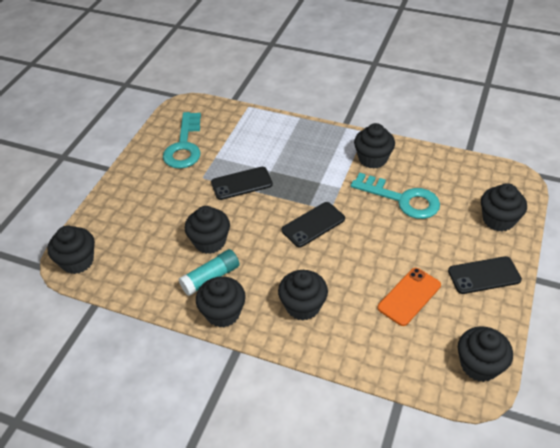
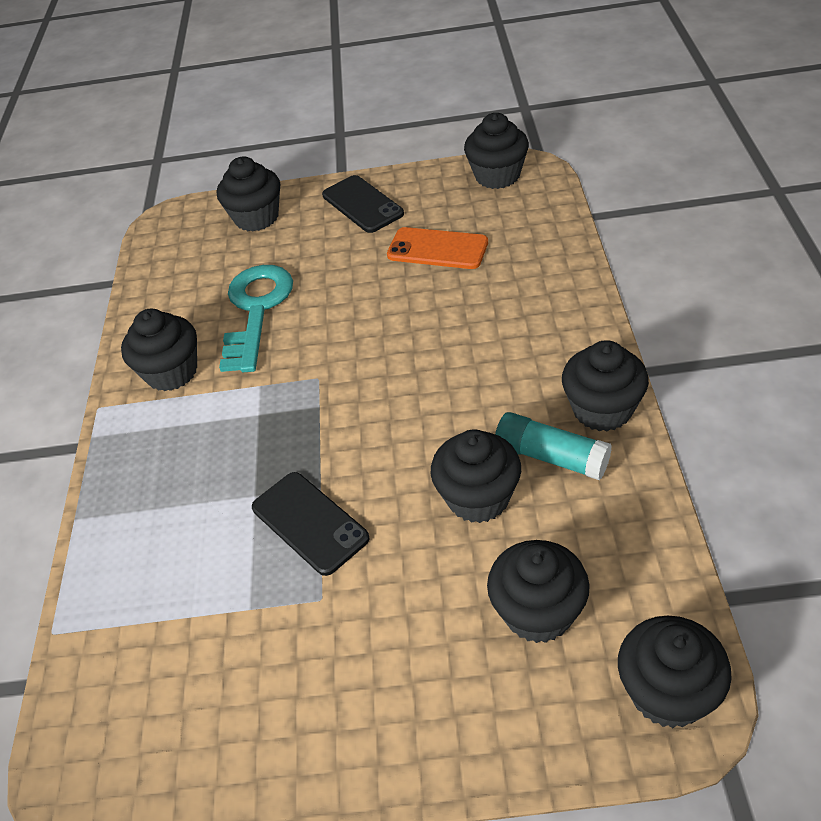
camera: 110 degrees left, 0 degrees up
turquoise key [163,112,201,169] -> none
black cupcake [278,270,328,321] -> black cupcake moved to [487,540,590,643]
black phone [282,202,345,247] -> none

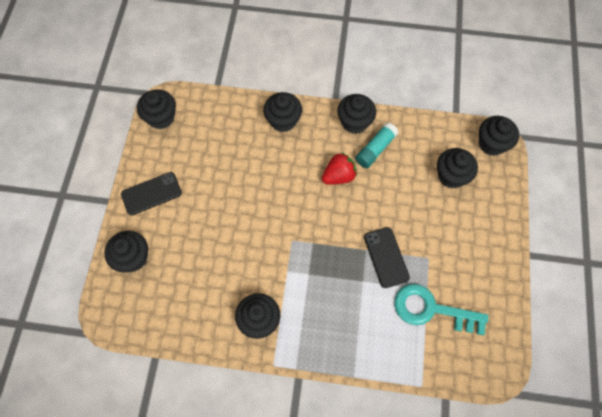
camera: 85 degrees left, 20 degrees up
turquoise key [219,265,293,372] -> turquoise key moved to [394,284,488,336]
black phone [252,472,370,576] -> black phone turned 75 degrees counterclockwise [364,227,410,288]
orange phone [387,227,488,269] -> none
black cupcake [431,429,521,523] -> black cupcake moved to [263,92,302,132]
none -> red strawberry [322,152,357,185]

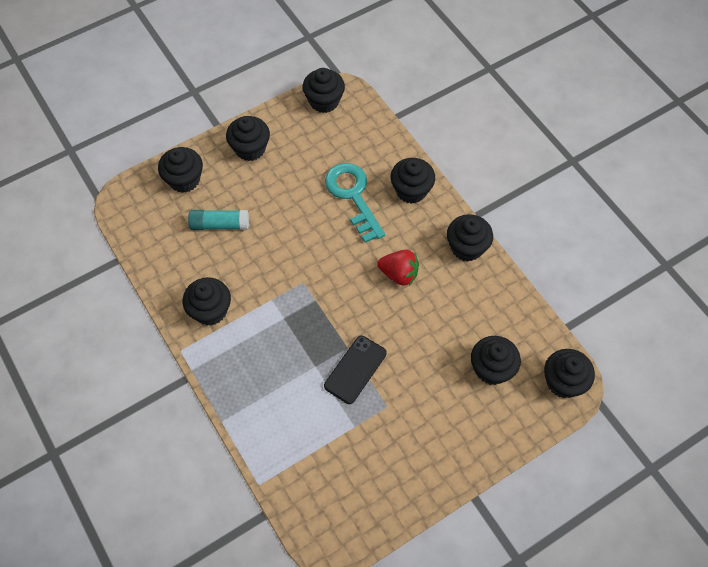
camera: 50 degrees right, 5 degrees down
black phone [121,172,182,215] -> black cupcake [226,116,270,161]
turquoise glue stick [355,122,399,168] -> turquoise glue stick moved to [188,210,249,230]
turquoise key [394,284,488,336] -> turquoise key moved to [325,163,385,243]

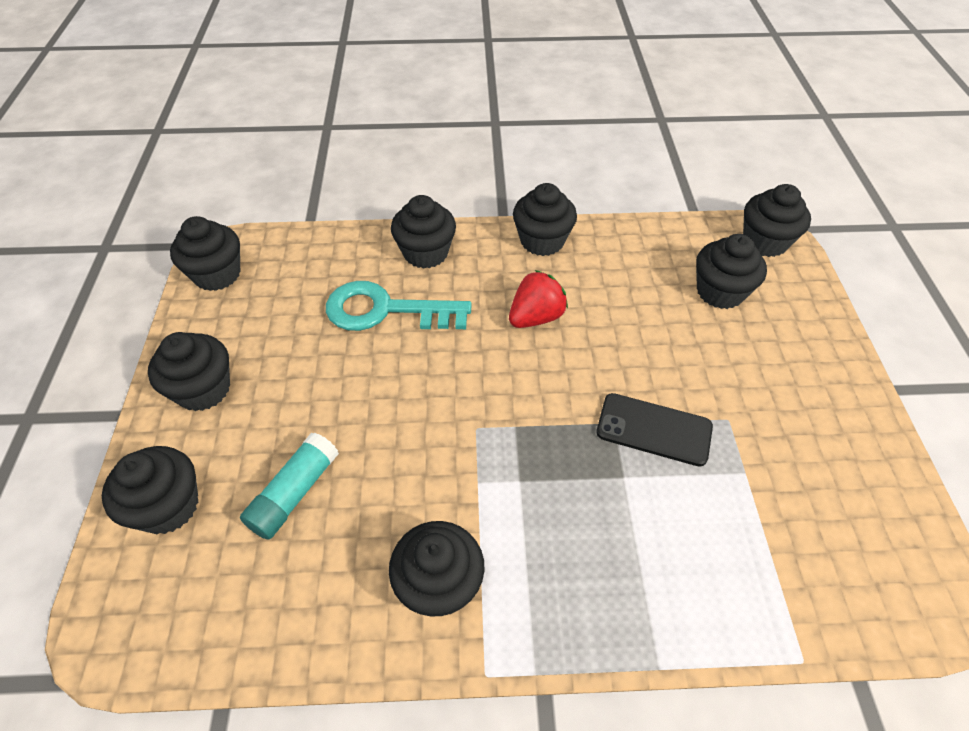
camera: 60 degrees left, 10 degrees down
black phone [324,335,387,404] -> black phone turned 45 degrees counterclockwise [596,393,713,466]

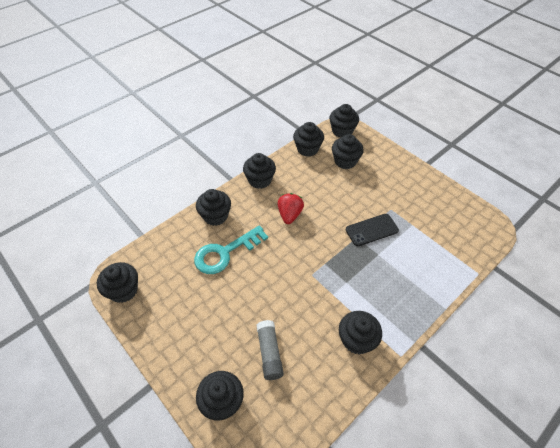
camera: 40 degrees left, 0 degrees up
black cupcake [148,332,230,411] -> black cupcake moved to [293,122,324,157]
turquoise glue stick [240,432,339,540] -> grey glue stick [257,320,284,380]

